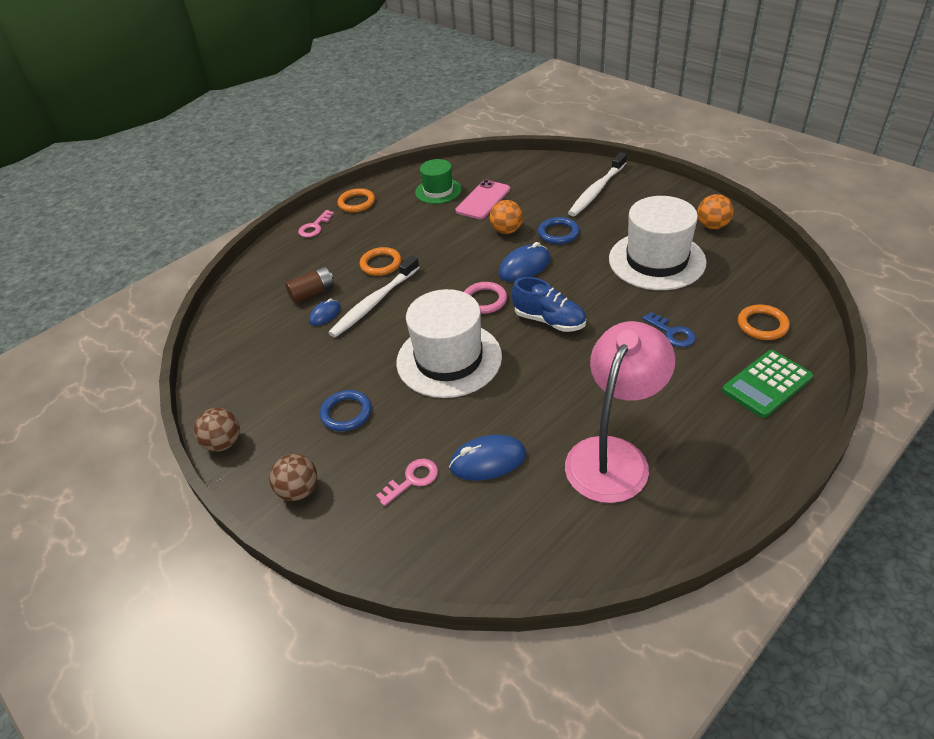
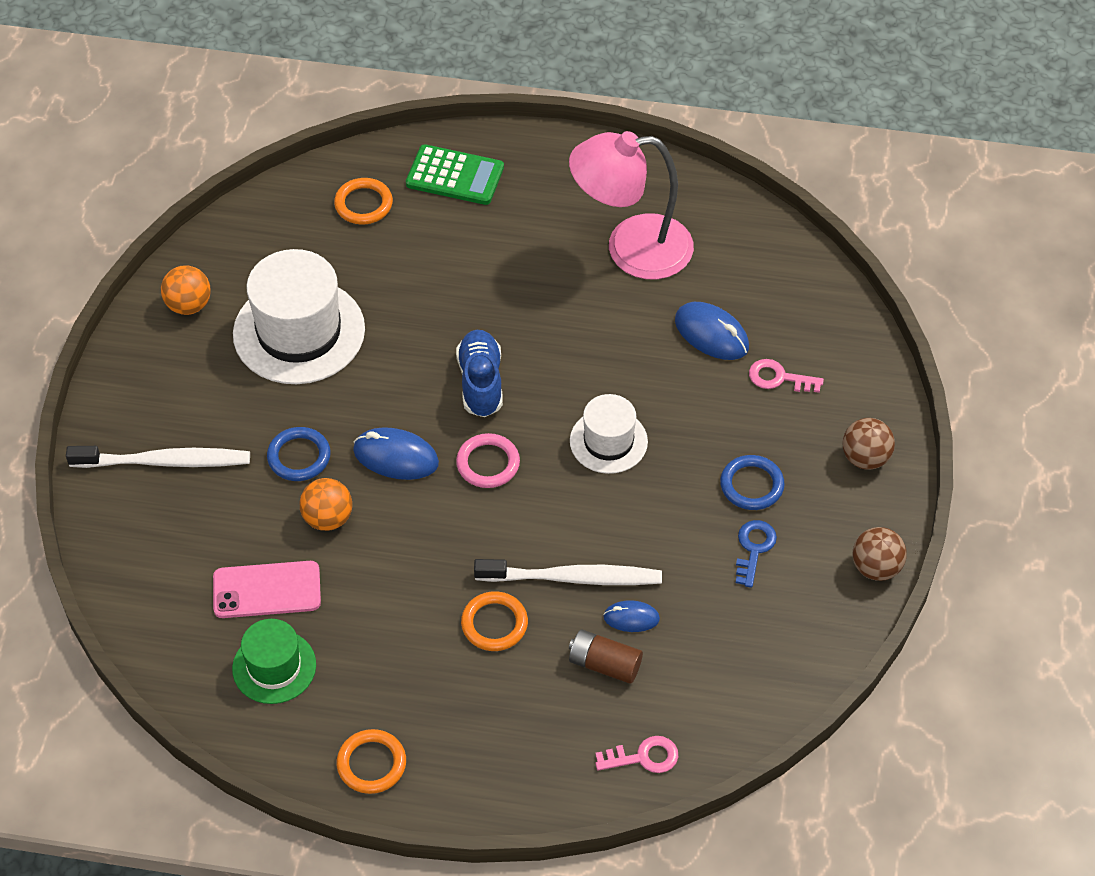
camera: 130 degrees left, 10 degrees up
pink key [298,210,334,238] -> pink key moved to [595,736,678,773]
white hat [396,289,502,398] -> white hat [570,394,648,474], size x0.57
blue key [642,312,696,347] -> blue key moved to [736,520,777,588]

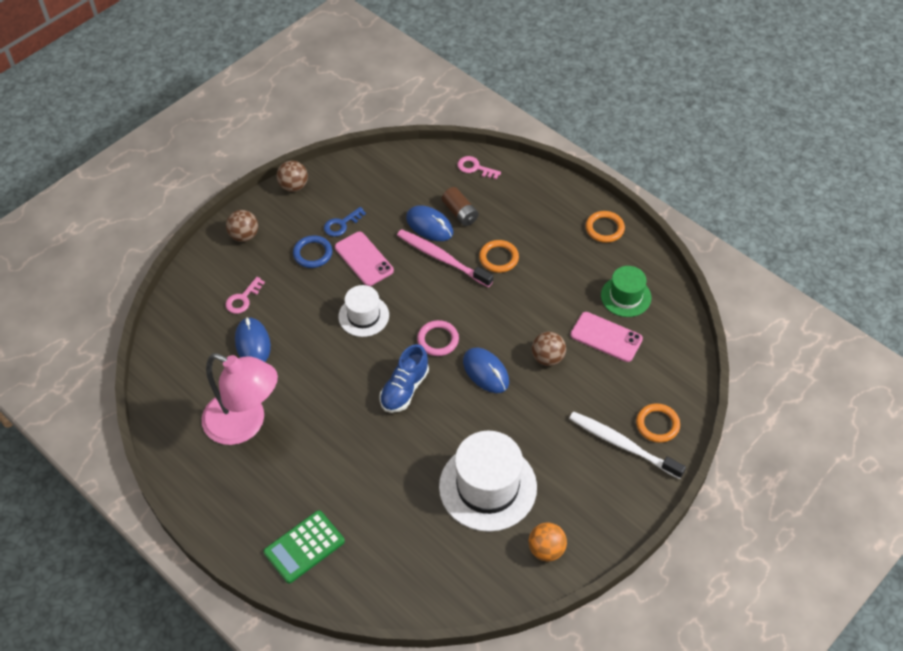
camera: 145 degrees left, 0 degrees up
blue ring [267,427,331,481] -> none
orange ball [300,478,352,531] -> brown ball [532,332,566,366]
orange ring [334,178,393,225] -> orange ring moved to [636,403,680,443]
green calculator [406,144,504,205] -> green calculator turned 90 degrees counterclockwise [263,510,345,583]
white toothbrush [474,559,662,585] -> pink toothbrush [397,229,493,287]
blue mouse [603,600,660,632] -> blue mouse [406,205,453,241], size x1.66
pink key [749,359,824,393] -> pink key turned 75 degrees clockwise [225,277,265,314]
none -> pink phone [335,232,394,286]

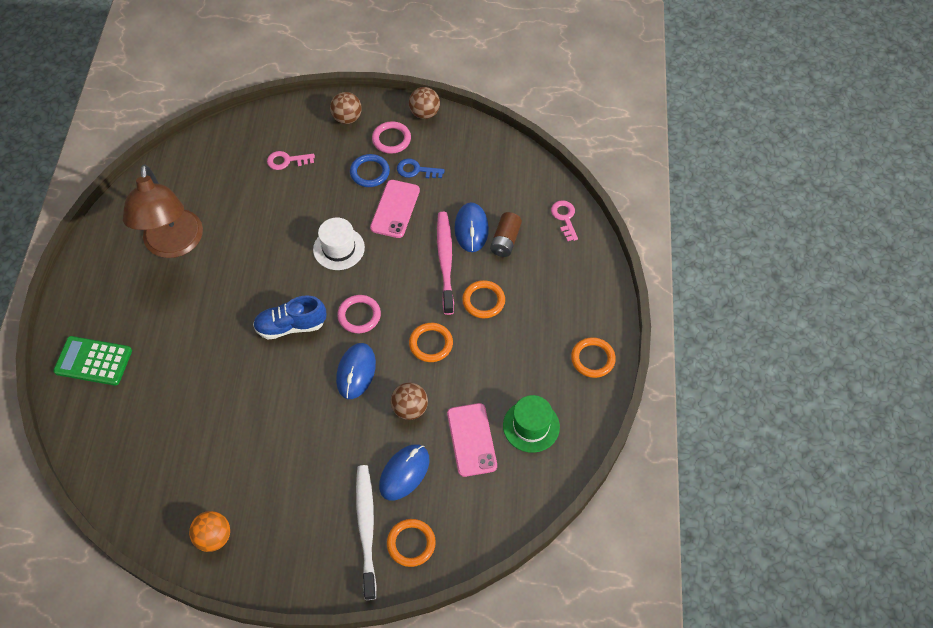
camera: 50 degrees right, 5 degrees up
pink lamp [202,353,278,445] -> brown lamp [123,165,203,258]
blue mouse [235,317,271,362] -> blue mouse moved to [379,444,429,500]
white hat [439,431,537,532] -> none
none -> pink ring [372,121,411,154]
none -> orange ring [409,323,453,362]

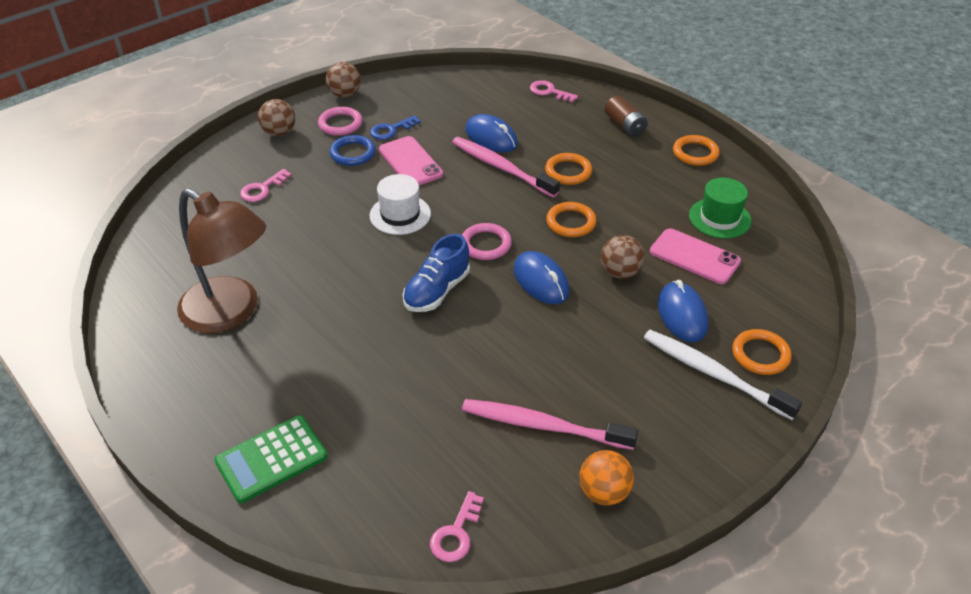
camera: 45 degrees left, 15 degrees down
brown battery [490,212,522,257] -> brown battery moved to [605,96,648,137]
none -> pink key [430,491,484,562]
none -> pink toothbrush [462,399,638,450]

